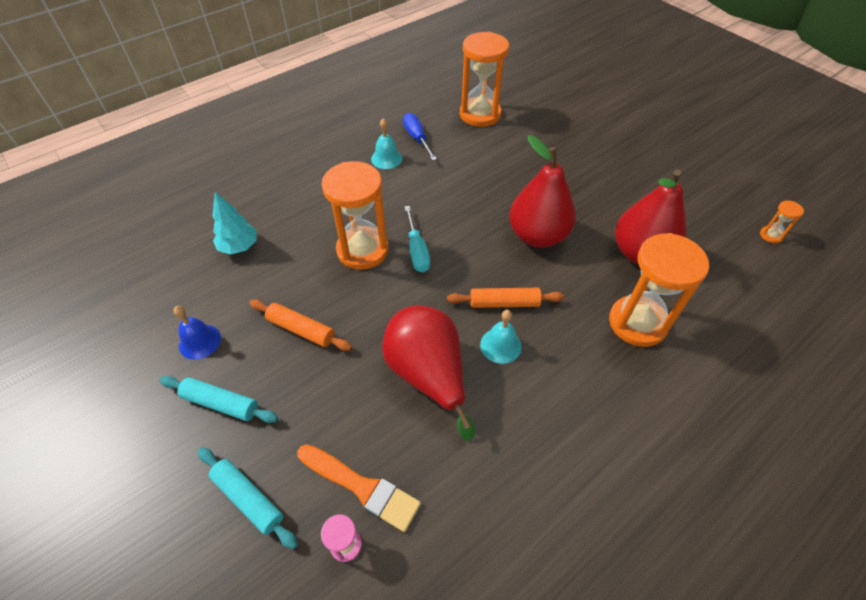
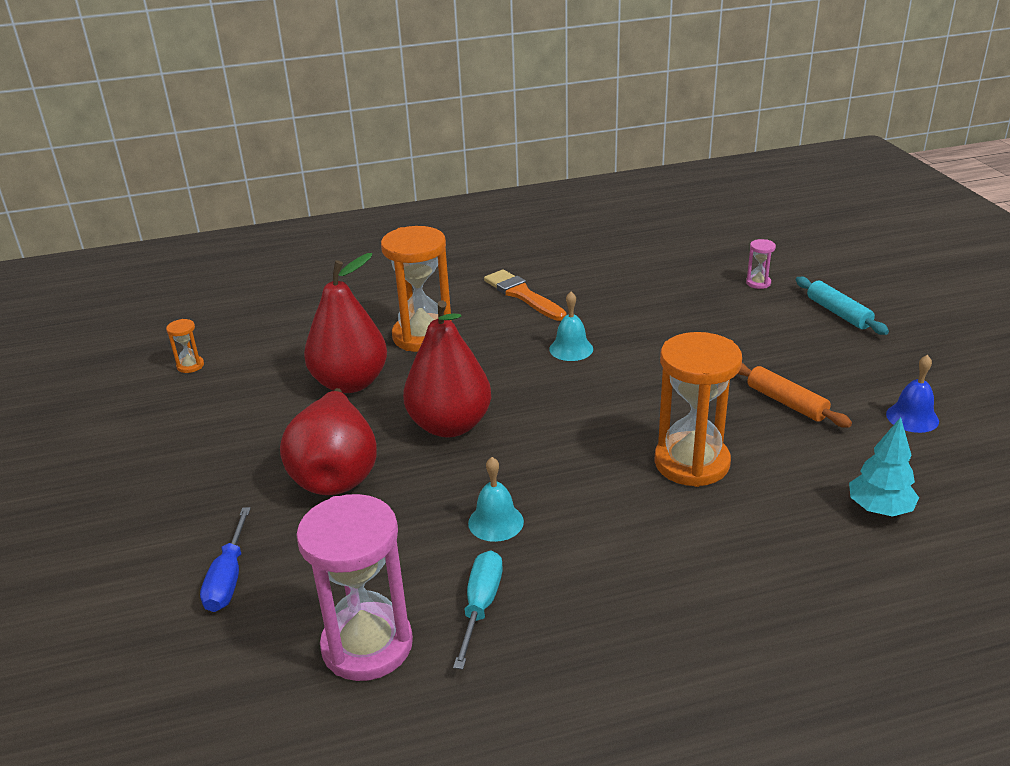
camera: 155 degrees left, 20 degrees down
turquoise rolling pin [159,376,278,423] -> none
orange brush [297,444,421,532] -> orange brush moved to [484,269,567,321]
turquoise bell [371,118,402,169] -> turquoise bell moved to [468,457,524,542]
red pear [382,305,475,440] -> red pear moved to [280,388,376,495]
blue screwdriver [403,113,437,161] -> blue screwdriver moved to [200,507,251,612]
turquoise screwdriver [405,206,430,272] -> turquoise screwdriver moved to [453,551,503,669]
orange rolling pin [447,288,564,308] -> none
orange hourglass [460,32,509,127] -> pink hourglass [296,494,413,681]

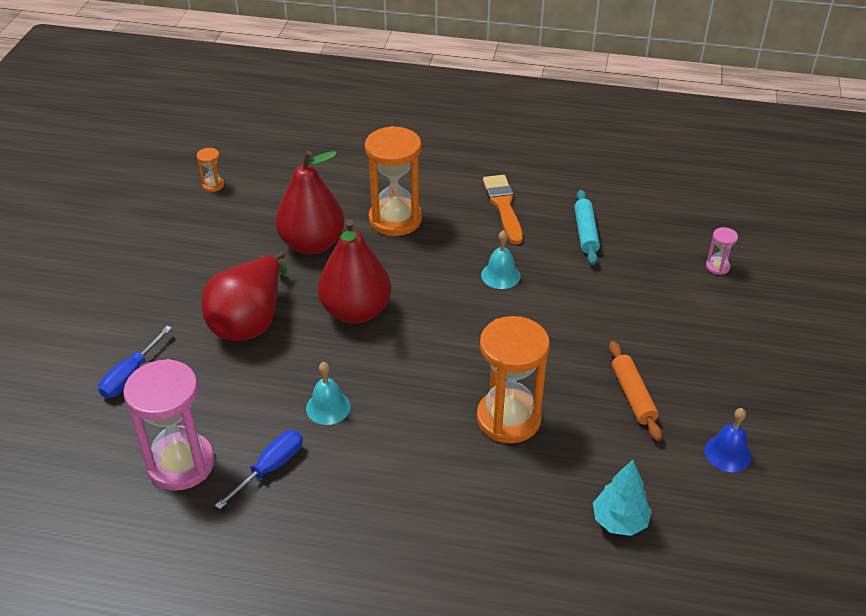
camera: 25 degrees right, 10 degrees up
turquoise screwdriver [453,551,503,669] -> blue screwdriver [215,430,303,509]
turquoise rolling pin [796,277,889,335] -> turquoise rolling pin moved to [574,190,600,265]

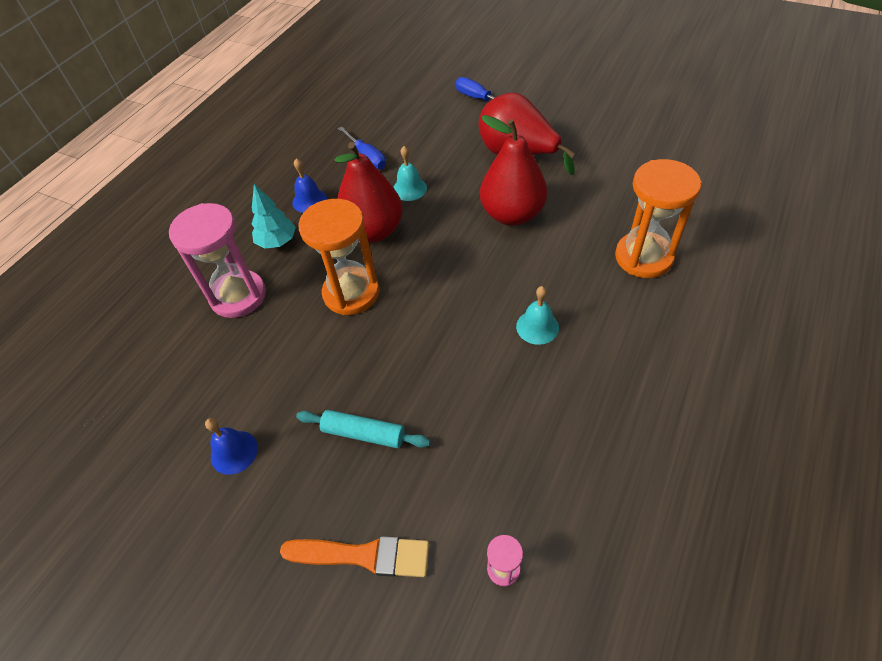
camera: 110 degrees right, 10 degrees up
pink hourglass [123,359,215,491] -> pink hourglass moved to [169,203,266,318]
orange hourglass [197,148,224,192] -> none
red pear [276,150,345,254] -> red pear moved to [334,142,403,243]
orange brush [483,175,523,244] -> orange brush moved to [280,536,429,577]
turquoise rolling pin [574,190,600,265] -> turquoise rolling pin moved to [296,410,430,448]
turquoise tree [593,460,652,536] -> turquoise tree moved to [252,184,296,249]
orange rolling pin [609,341,662,441] -> none
none -> blue bell [292,158,327,213]

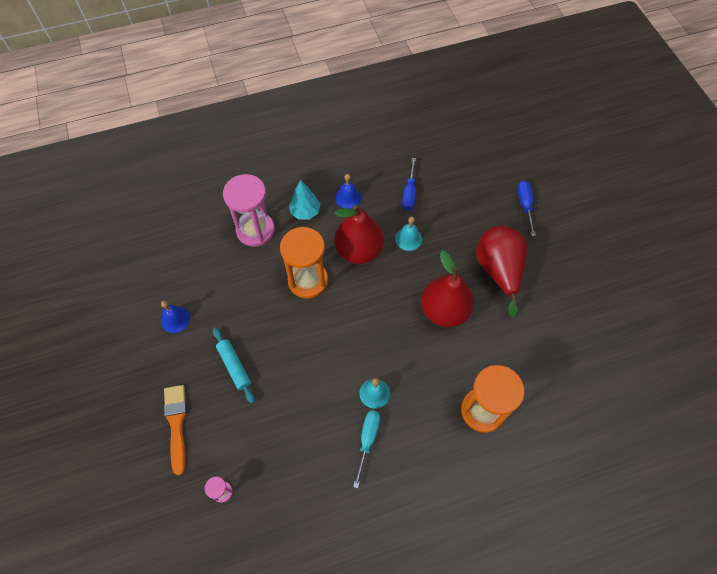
camera: 40 degrees right, 10 degrees up
orange brush [280,536,429,577] -> orange brush turned 150 degrees counterclockwise [164,385,187,475]
none -> turquoise screwdriver [353,410,380,488]

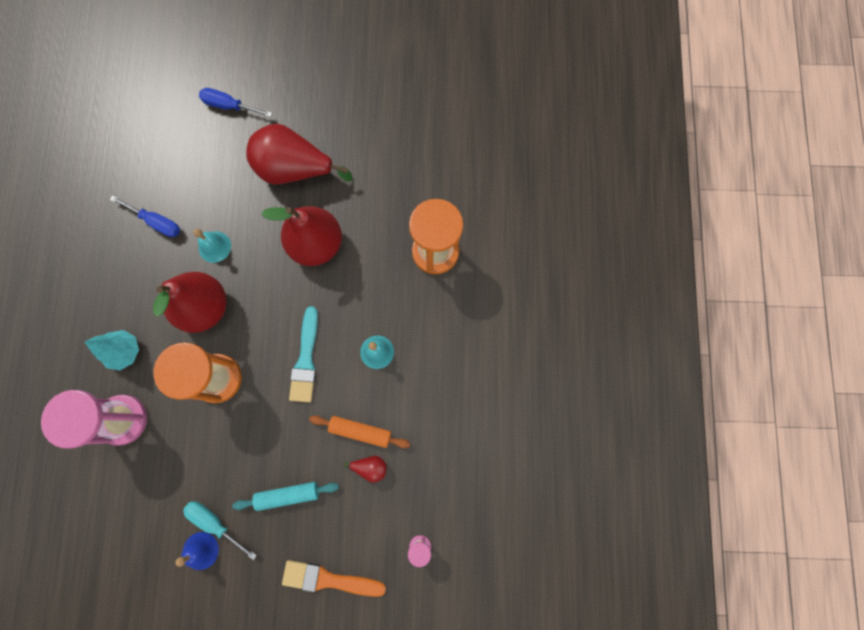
camera: 70 degrees left, 15 degrees up
blue bell [335,174,361,209] -> none
turquoise screwdriver [353,410,380,488] -> turquoise screwdriver moved to [183,501,257,560]
none -> turquoise brush [289,306,318,402]
none -> orange rolling pin [309,415,410,448]
none -> red pear [343,456,387,483]

